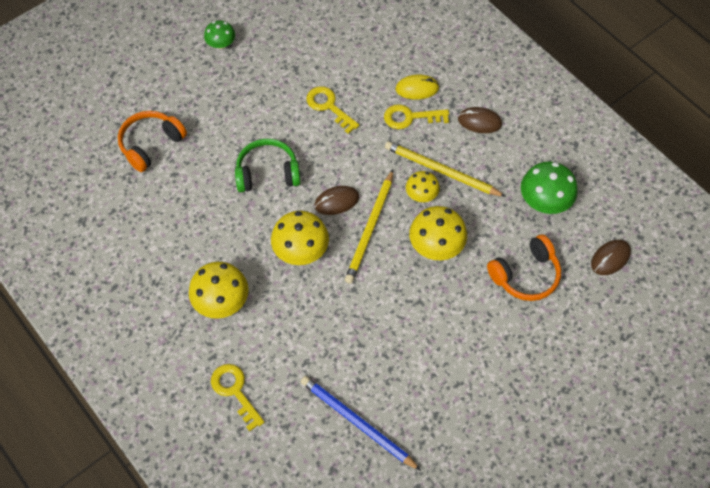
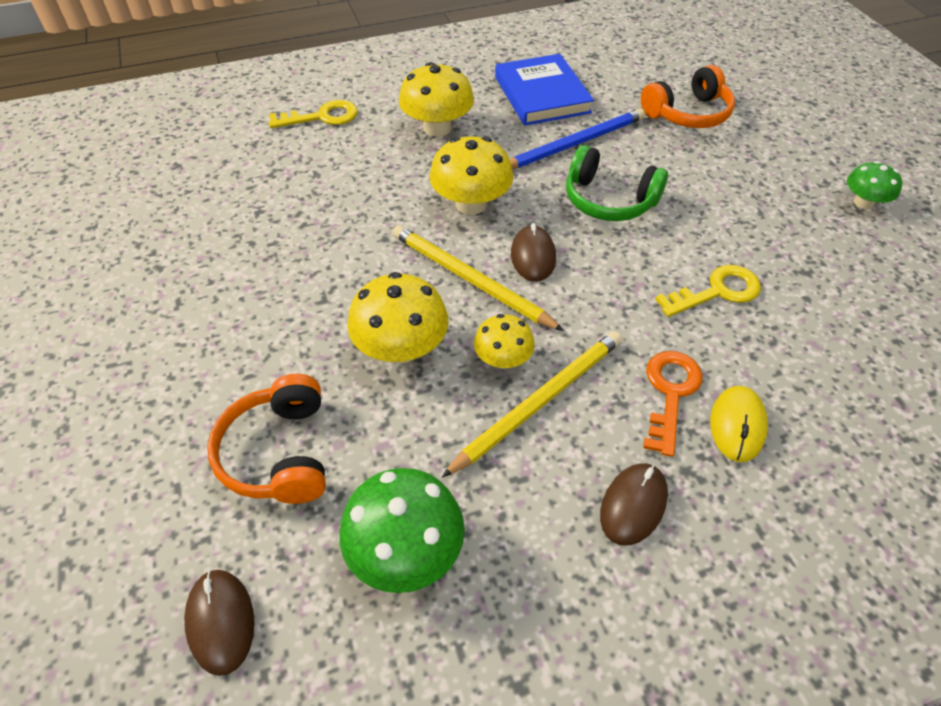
camera: 110 degrees right, 10 degrees down
orange headphones [118,111,187,172] -> orange headphones turned 90 degrees clockwise [641,65,735,128]
green headphones [235,139,301,192] -> green headphones turned 105 degrees clockwise [566,145,668,221]
blue pencil [301,376,421,471] -> blue pencil moved to [510,108,645,169]
yellow key [384,104,449,129] -> orange key [643,351,703,457]
none -> blue book [495,54,594,126]

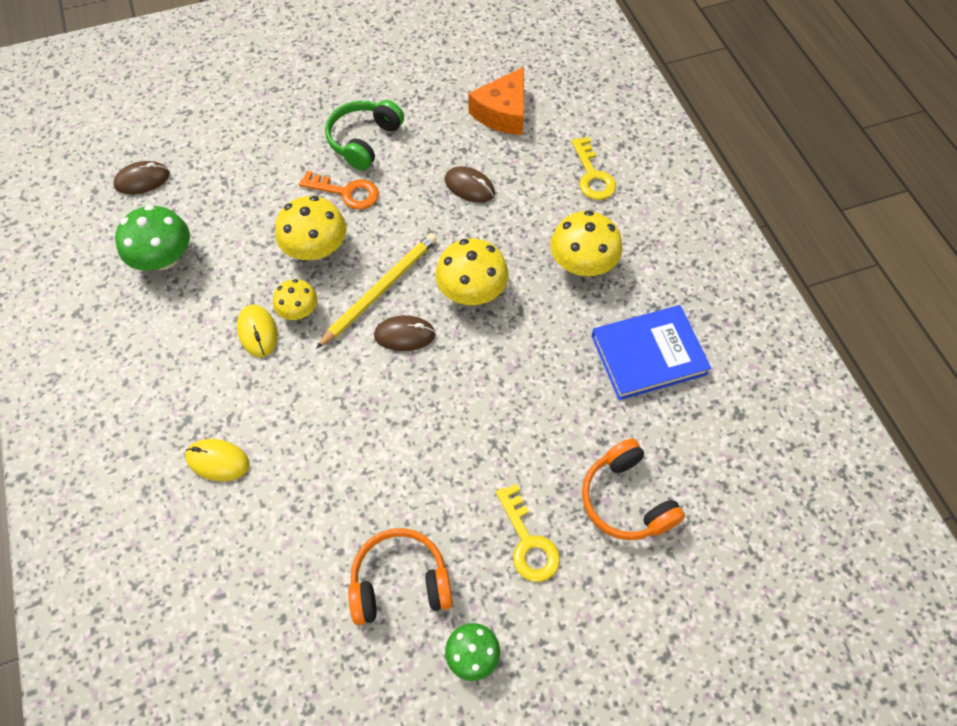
camera: 90 degrees right, 10 degrees up
orange headphones [207,374,326,504] -> orange headphones moved to [348,528,453,625]
yellow pencil [442,331,622,478] -> yellow mouse [237,305,277,357]
blue pencil [510,108,645,169] -> none
green headphones [566,145,668,221] -> green headphones moved to [325,100,404,171]
brown mouse [600,463,668,546] -> brown mouse moved to [445,166,495,203]
orange key [643,351,703,457] -> orange key moved to [299,171,379,210]
yellow key [655,265,761,317] -> yellow key moved to [496,484,560,582]
none -> orange cheese [468,67,524,135]

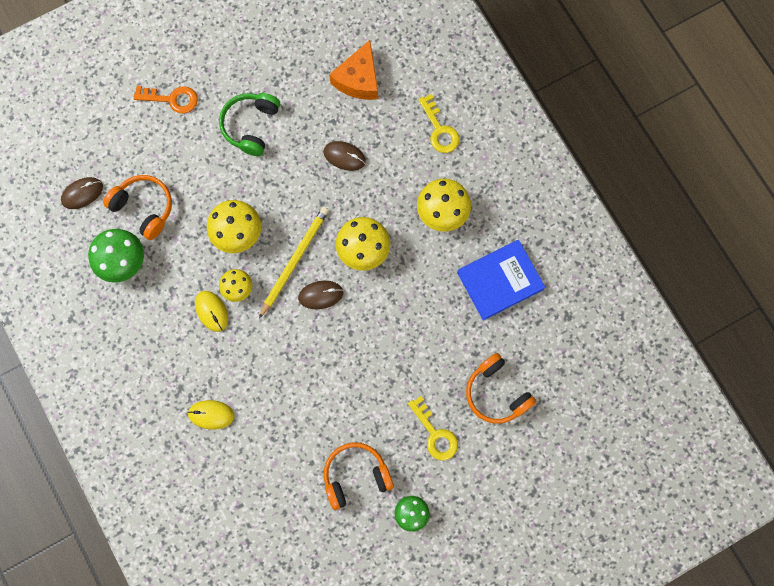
camera: 10 degrees left, 15 degrees up
orange key [299,171,379,210] -> orange key moved to [133,86,198,113]
none -> orange headphones [103,175,172,240]

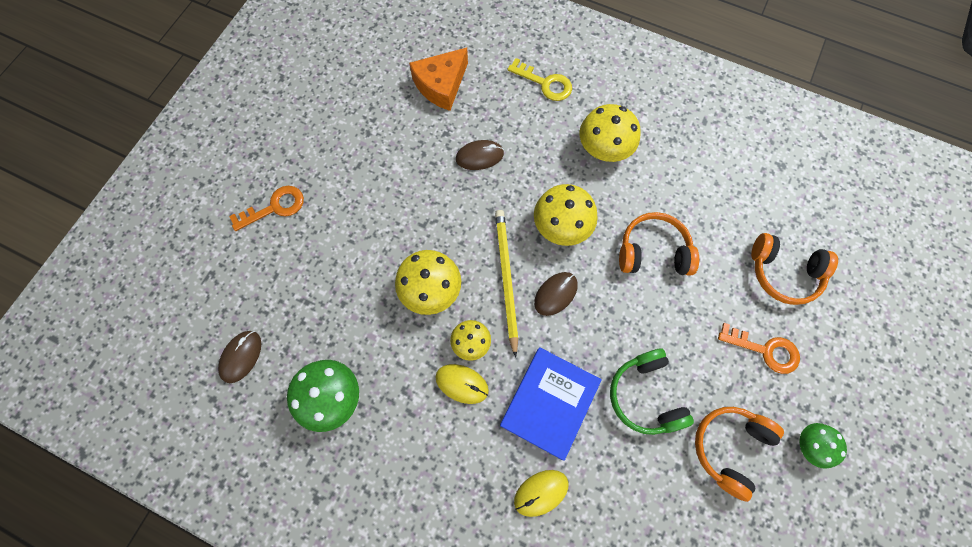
camera: 35 degrees left, 5 degrees down
orange headphones [103,175,172,240] -> orange headphones moved to [619,212,699,276]
green headphones [219,93,280,156] -> green headphones moved to [610,348,694,435]
orange cheese [329,40,378,100] -> orange cheese turned 60 degrees clockwise [409,47,468,111]
yellow key [408,396,458,461] -> orange key [718,323,800,374]
blue book [457,240,545,321] -> blue book moved to [500,348,602,461]

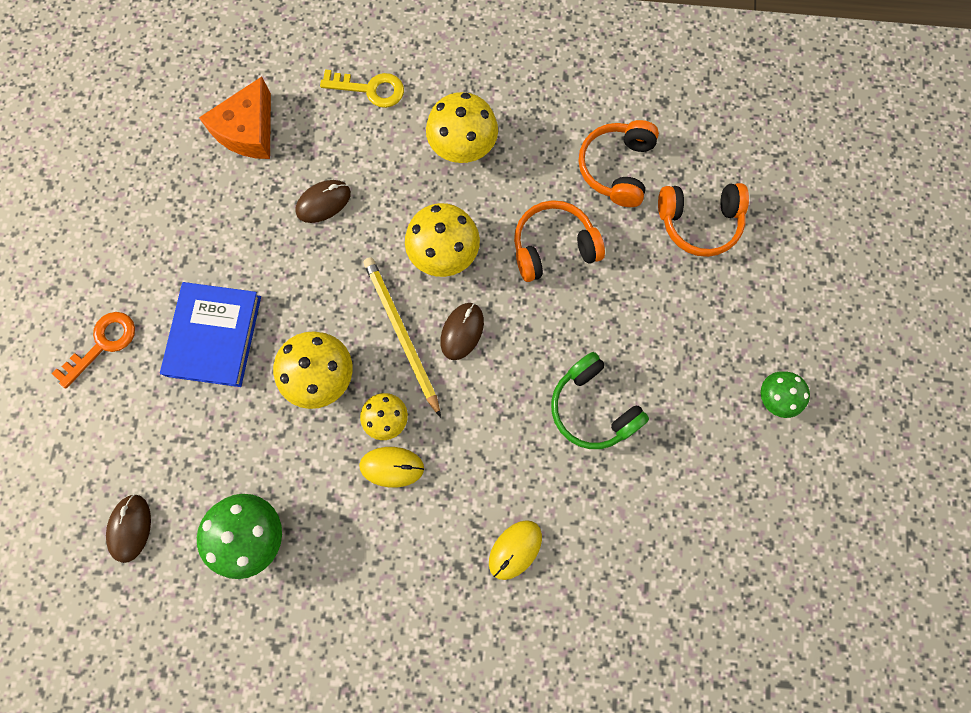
camera: 20 degrees left, 5 degrees up
blue book [500,348,602,461] -> blue book moved to [160,282,261,387]
orange headphones [695,407,784,502] -> orange headphones moved to [579,120,659,207]
orange key [718,323,800,374] -> none

